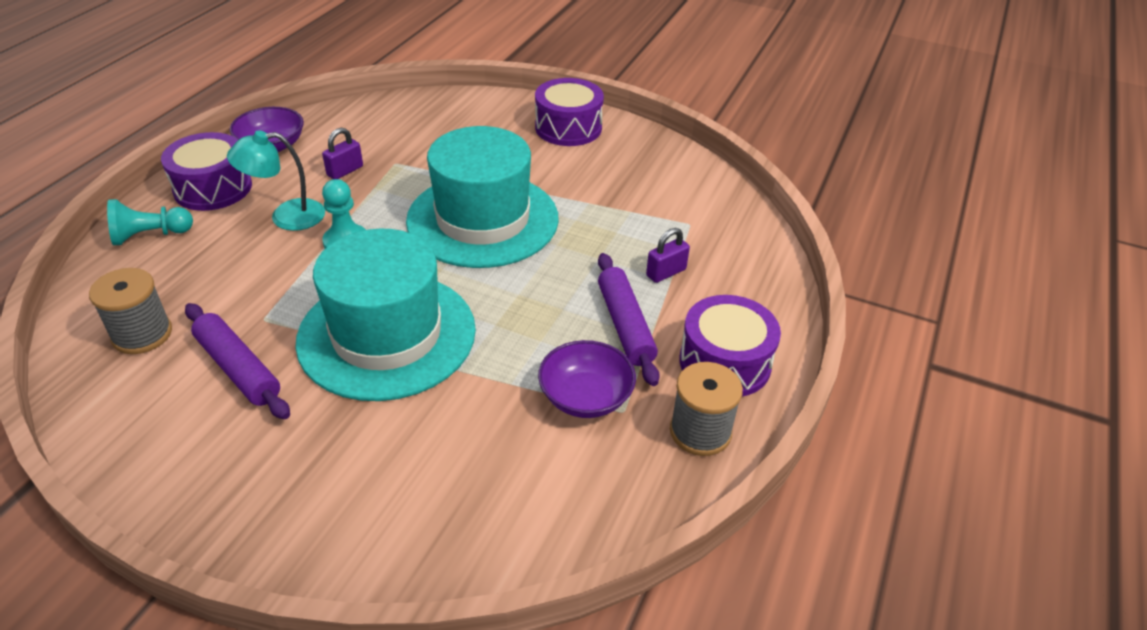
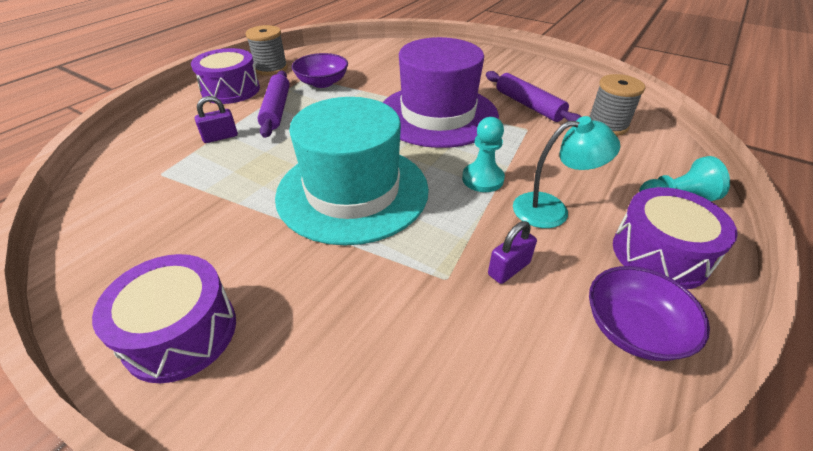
camera: 170 degrees left, 0 degrees up
turquoise hat [295,229,476,401] -> purple hat [383,37,499,148]

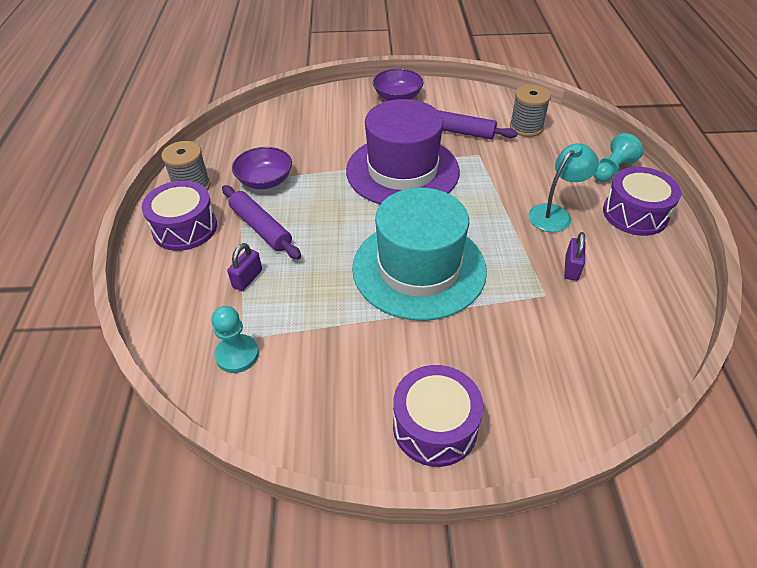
camera: 35 degrees left, 5 degrees up
turquoise pawn [462,117,505,192] -> turquoise pawn moved to [211,306,259,373]
purple bowl [589,266,710,361] -> purple bowl moved to [373,69,424,101]

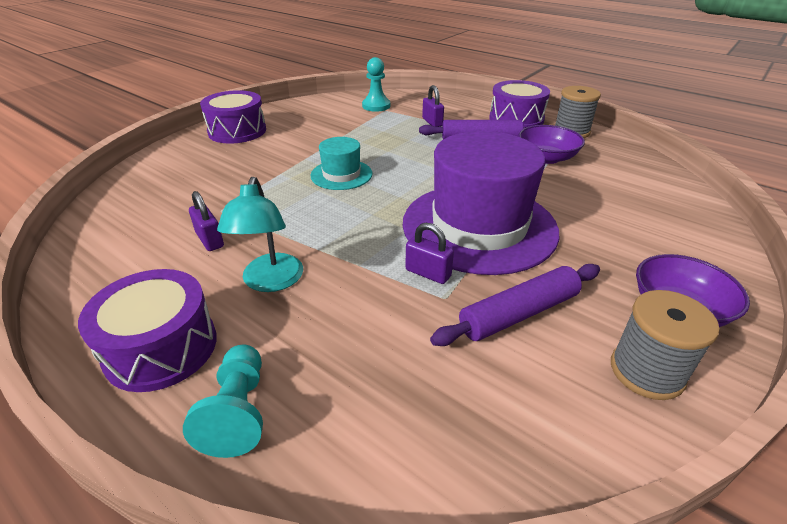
camera: 130 degrees right, 10 degrees down
turquoise hat [352,188,487,321] -> turquoise hat [310,137,372,190], size x0.47
grey spool [510,85,551,137] -> grey spool moved to [611,290,720,400]
none -> purple padlock [405,223,454,284]

